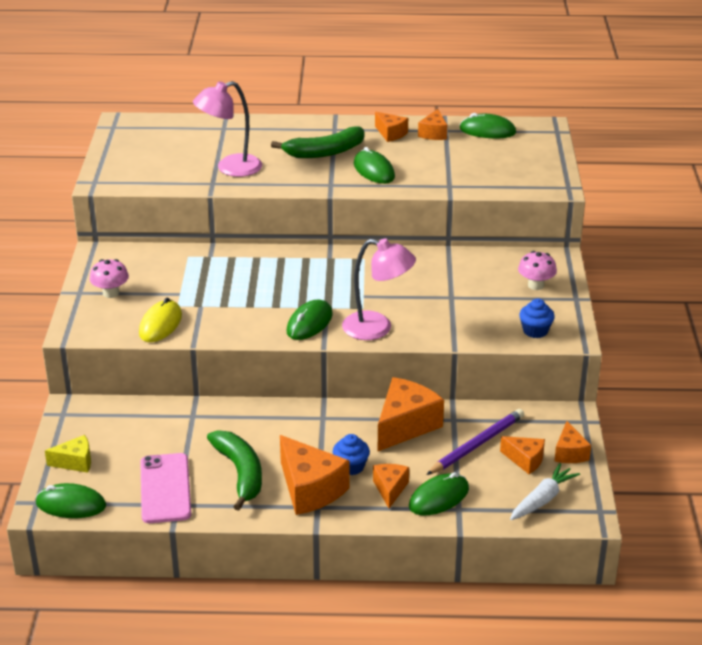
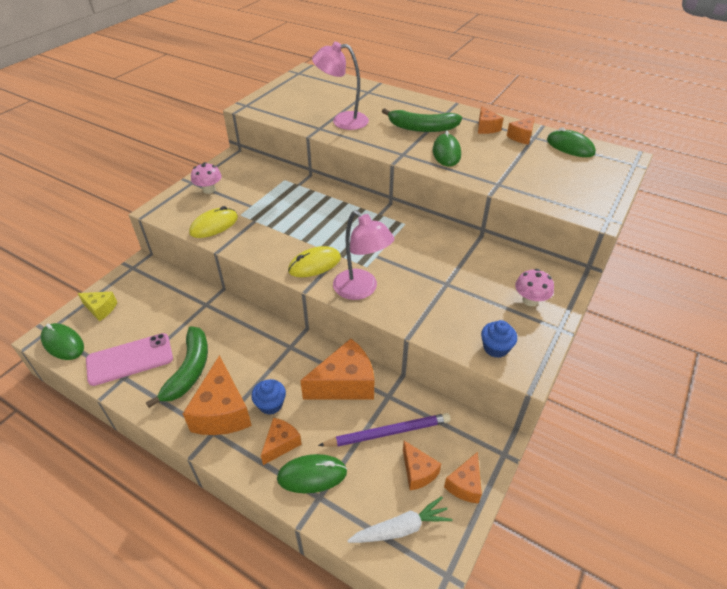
camera: 30 degrees right, 10 degrees up
pink phone [140,453,191,523] -> pink phone turned 45 degrees clockwise [86,333,173,386]
green mouse [287,300,333,340] -> yellow mouse [288,246,341,277]

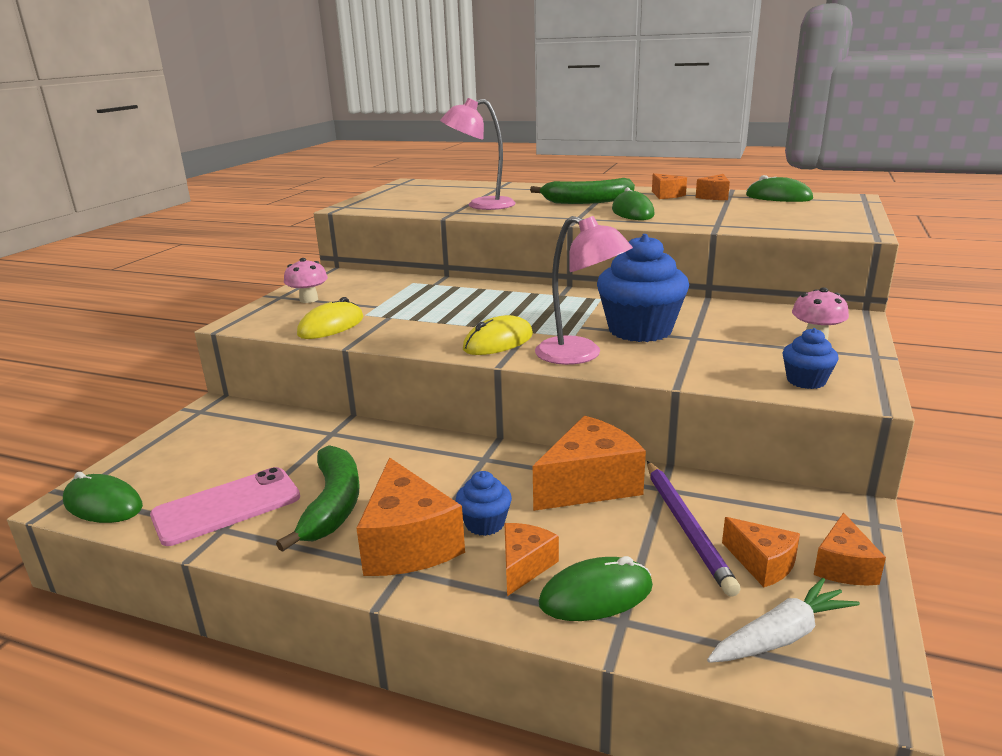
camera: 10 degrees left, 20 degrees down
yellow cheese [78,292,117,321] -> none
purple pencil [318,413,451,447] -> purple pencil turned 105 degrees clockwise [647,461,741,597]
none -> blue cupcake [597,234,689,342]

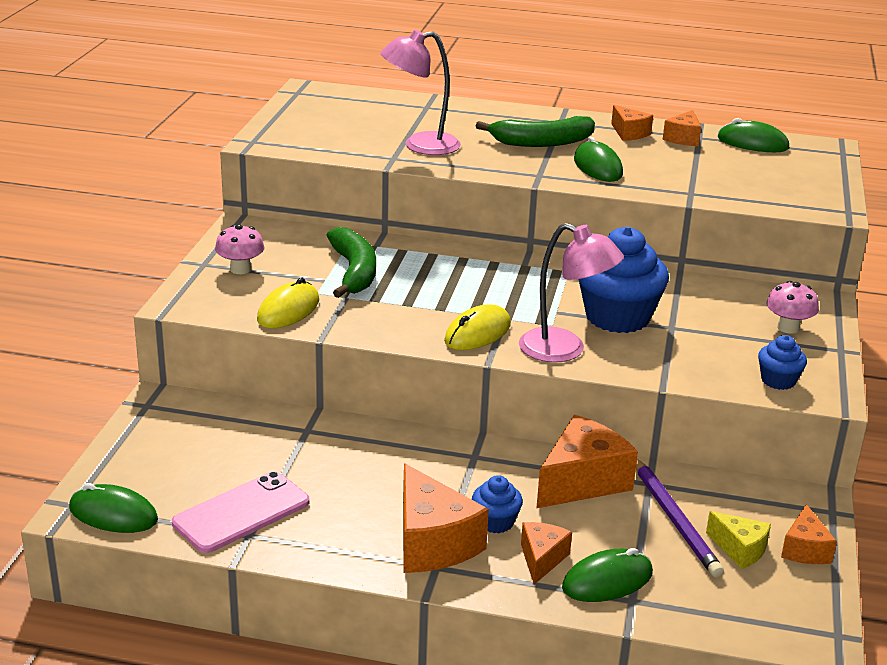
camera: 10 degrees left, 5 degrees up
green banana [276,445,360,552] -> green banana moved to [327,227,376,298]
white carrot [707,578,860,663] -> none
orange cheese [722,517,800,587] -> yellow cheese [706,511,771,569]

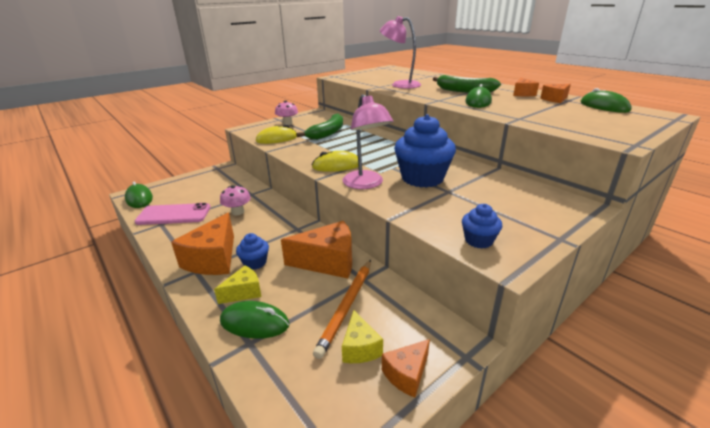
camera: 40 degrees right, 0 degrees up
orange cheese [521,522,572,585] -> yellow cheese [214,265,261,304]
purple pencil [636,459,724,577] -> orange pencil [313,260,371,359]
pink mushroom [766,281,819,334] -> pink mushroom moved to [220,185,251,216]

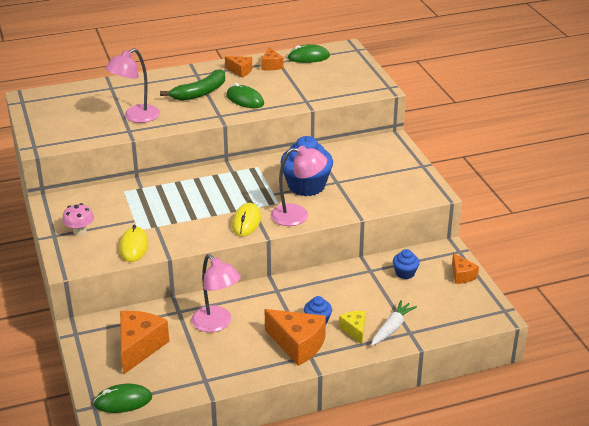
camera: 70 degrees left, 5 degrees up
pink phone [135,203,210,225] -> none
pink mushroom [220,185,251,216] -> pink lamp [191,254,241,332]
green mouse [220,301,290,339] -> white carrot [371,300,417,346]
orange cheese [281,221,352,278] -> orange cheese moved to [120,311,169,374]
green banana [296,113,343,140] -> none
orange pencil [313,260,371,359] -> none
yellow cheese [342,310,383,363] -> none
blue cupcake [462,204,502,249] -> blue cupcake moved to [393,249,420,279]

